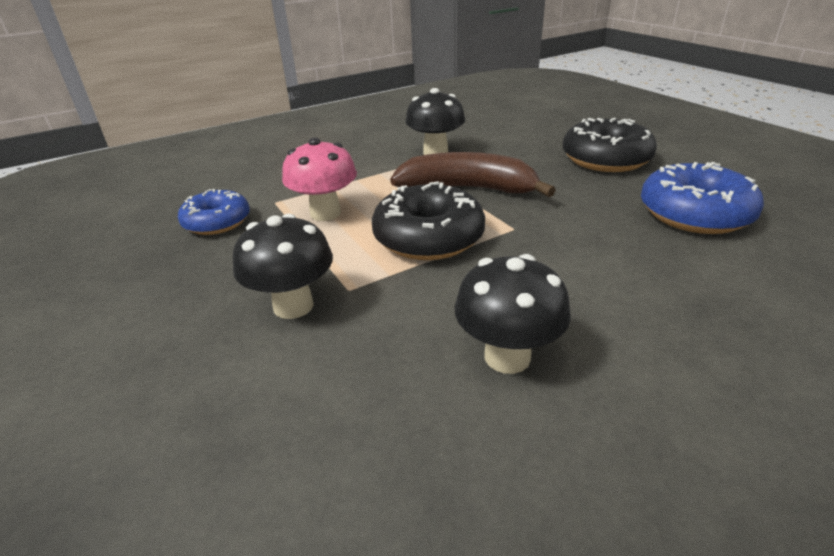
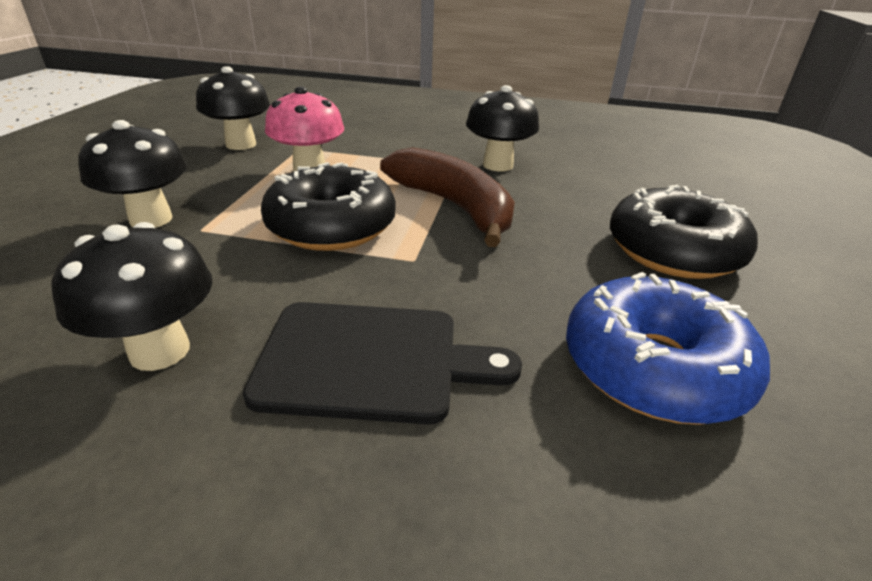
camera: 40 degrees right, 0 degrees up
blue donut [178,189,250,235] -> black mushroom [196,66,270,150]
none -> black cutting board [243,302,522,424]

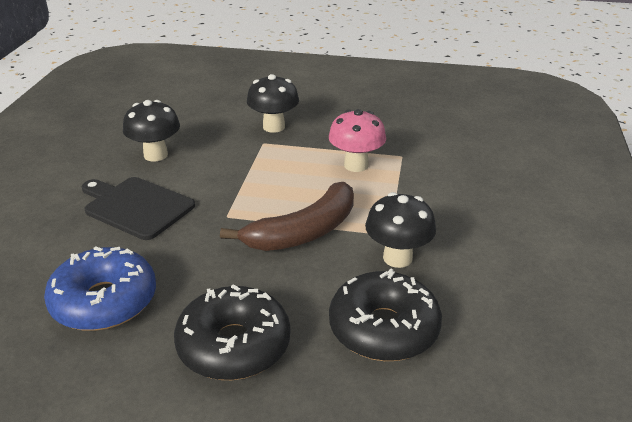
camera: 90 degrees right, 0 degrees up
black mushroom [196,66,270,150] -> none
black cutting board [243,302,522,424] -> black cutting board turned 120 degrees clockwise [81,177,195,240]
black donut [261,162,396,251] -> black donut moved to [329,269,442,361]

